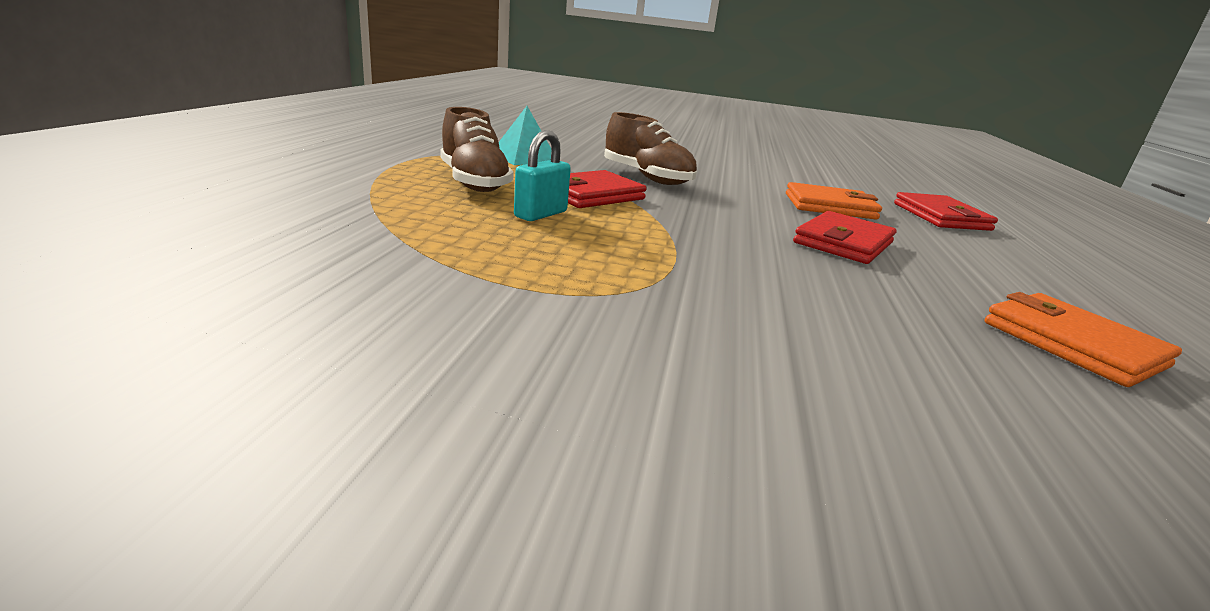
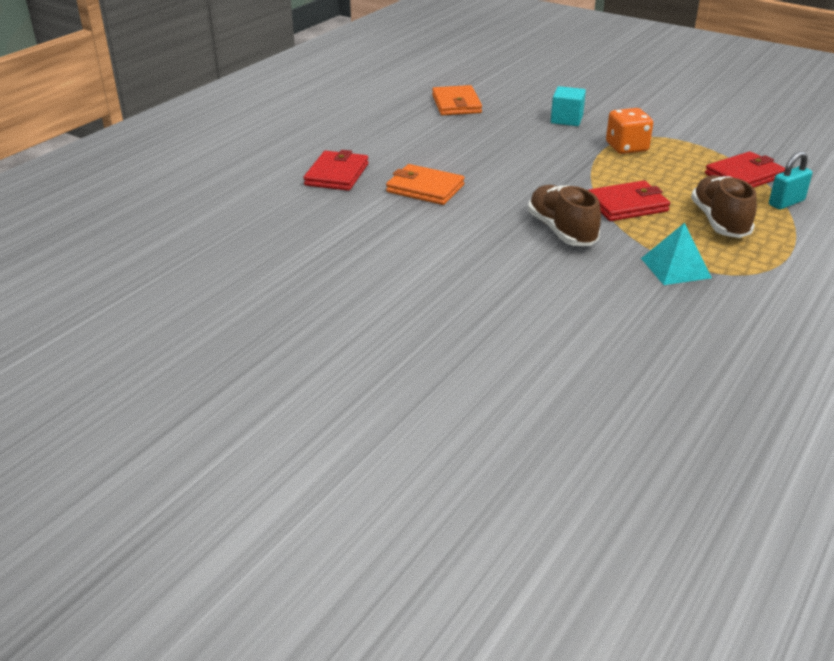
camera: 155 degrees left, 10 degrees up
turquoise padlock [514,130,571,221] -> turquoise padlock moved to [769,151,812,210]
red wallet [793,211,897,264] -> red wallet moved to [705,151,785,188]
none -> turquoise cube [551,86,586,126]
none -> orange dice [606,108,653,154]

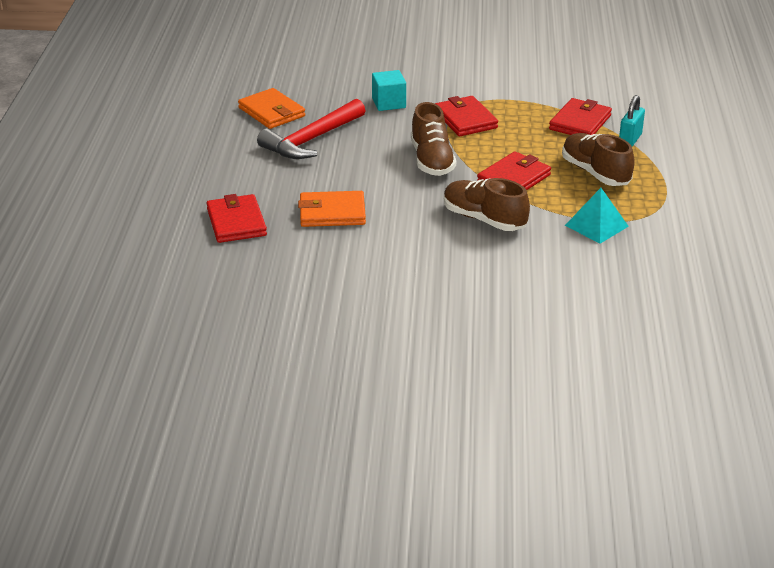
camera: 30 degrees left, 0 degrees up
orange dice [606,108,653,154] -> red wallet [435,96,498,136]
none -> red hammer [257,99,366,159]
none -> brown shoe [411,102,456,176]

